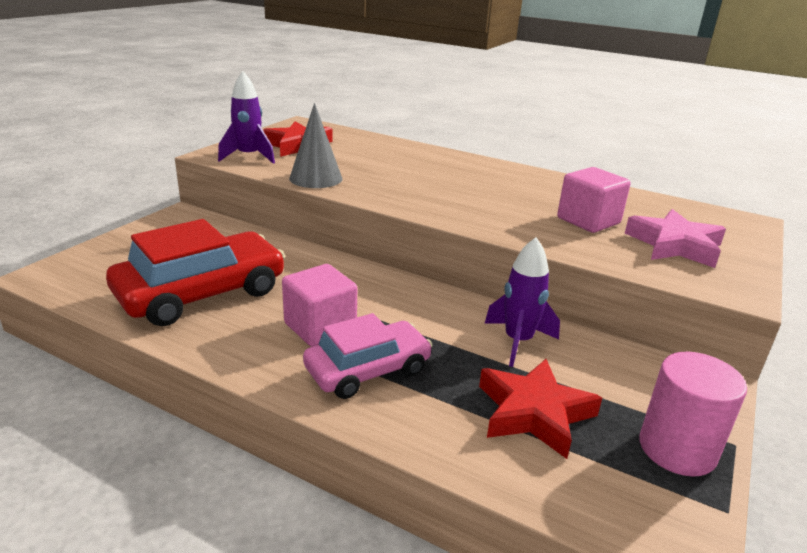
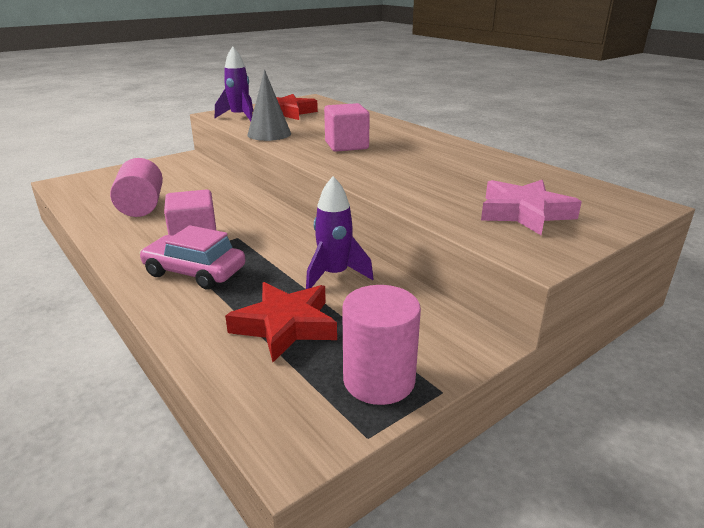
camera: 25 degrees right, 0 degrees up
red car [106,219,285,326] -> pink cylinder [110,158,163,217]
pink car [303,313,432,399] -> pink car turned 150 degrees counterclockwise [140,225,246,289]
pink cube [557,167,631,233] -> pink cube moved to [324,103,370,152]

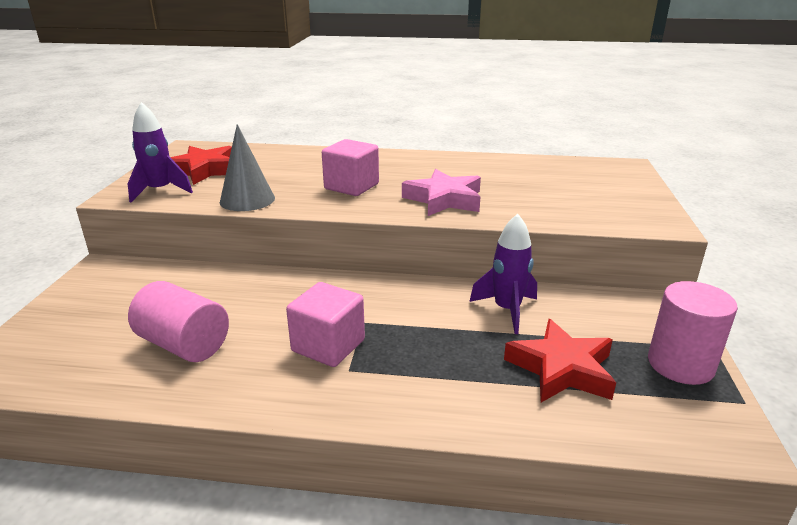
camera: 45 degrees left, 0 degrees up
pink car [140,225,246,289] -> none
pink star [481,180,582,235] -> pink star moved to [402,169,481,216]

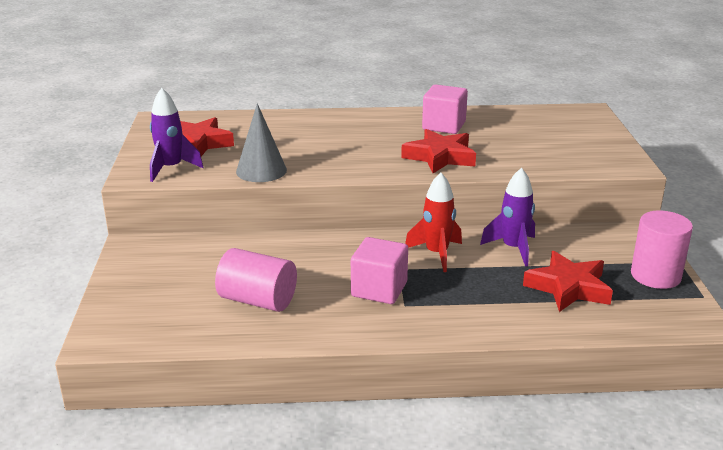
camera: 10 degrees left, 0 degrees up
pink cube [322,139,379,196] -> pink cube moved to [422,85,468,134]
pink star [402,169,481,216] -> red star [401,129,476,173]
none -> red rocket [405,173,462,272]

